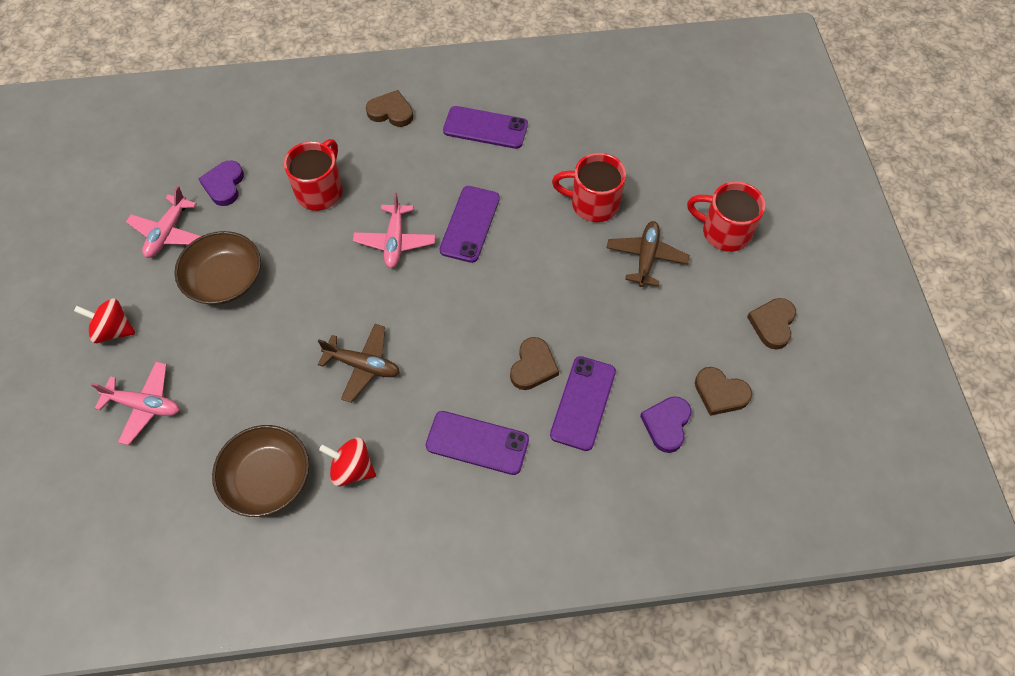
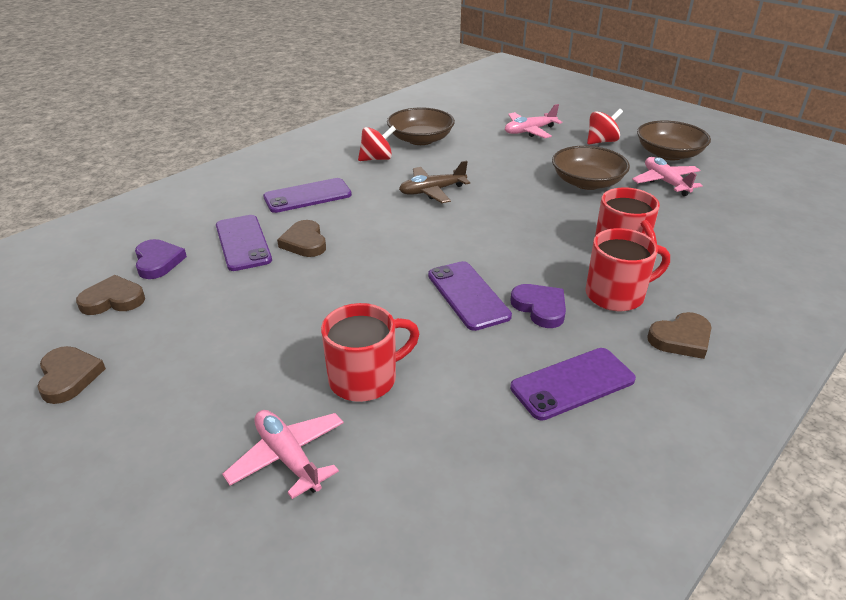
camera: 140 degrees right, 25 degrees down
purple heart [198,160,244,206] -> purple heart moved to [510,284,566,328]
pink plane [353,192,435,268] -> pink plane moved to [222,410,344,499]
brown plane [607,221,690,287] -> none
red mug [687,181,765,252] -> red mug moved to [585,228,670,311]
none -> brown bowl [637,121,711,161]

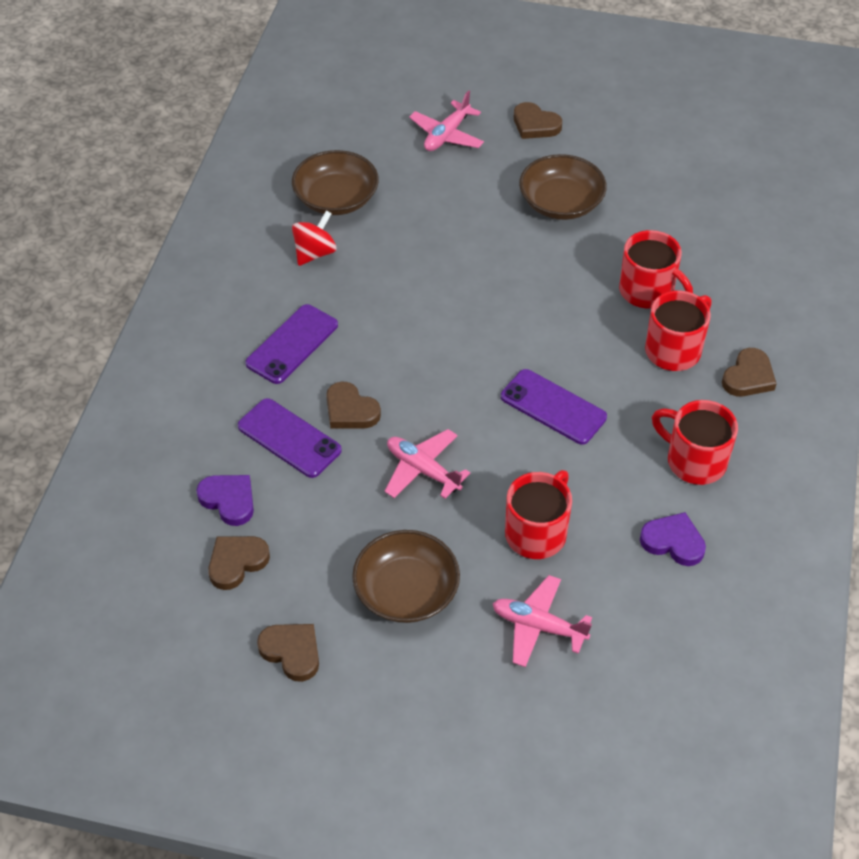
camera: 30 degrees left, 15 degrees up
brown plane [399,161,470,203] -> none
purple heart [510,284,566,328] -> purple heart moved to [640,512,706,566]
purple phone [510,348,636,421] -> red mug [652,400,738,485]
red spinning top [587,109,623,144] -> brown heart [514,102,562,139]
pink plane [632,157,703,196] -> pink plane moved to [385,429,470,499]
brown bowl [637,121,711,161] -> brown bowl moved to [352,530,460,623]

